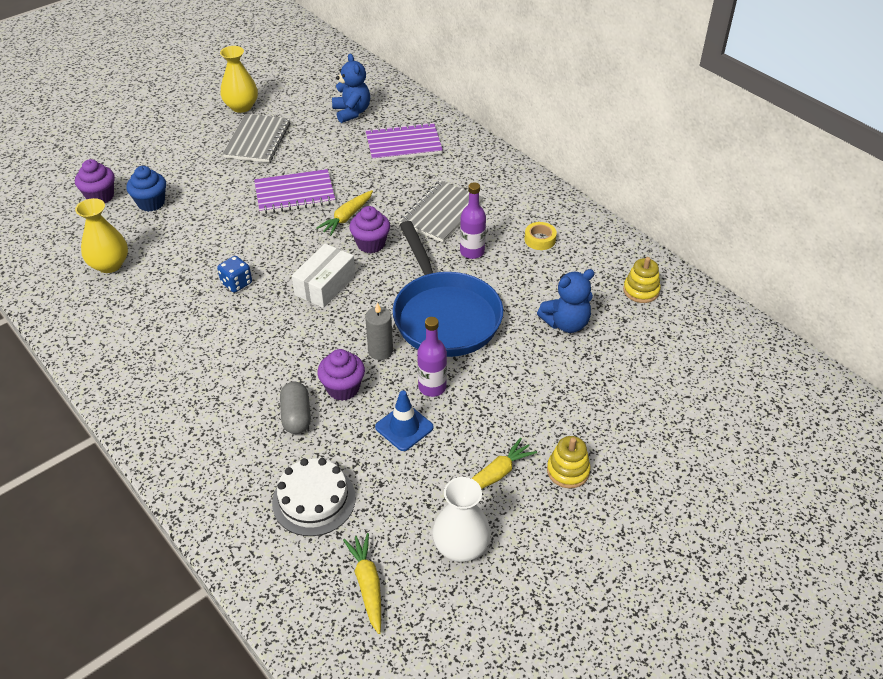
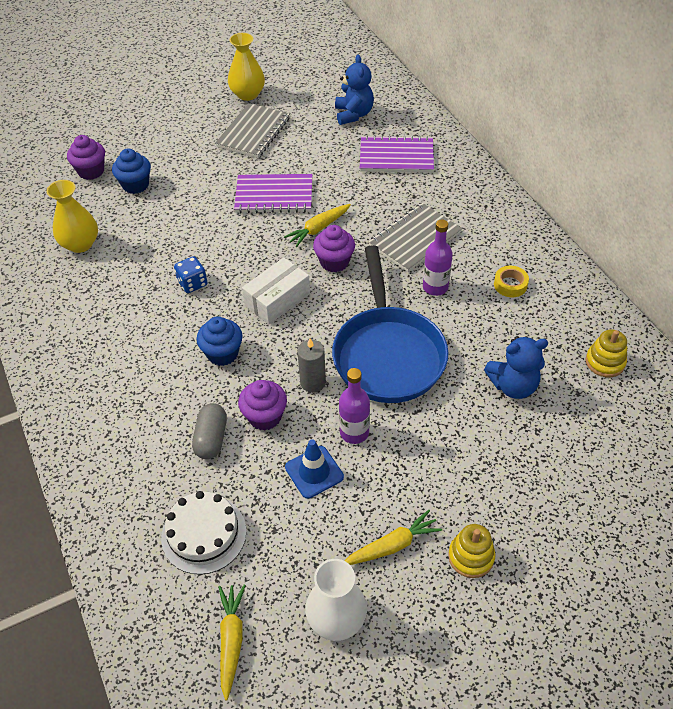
camera: 15 degrees right, 5 degrees up
none -> blue cupcake [196,317,243,366]

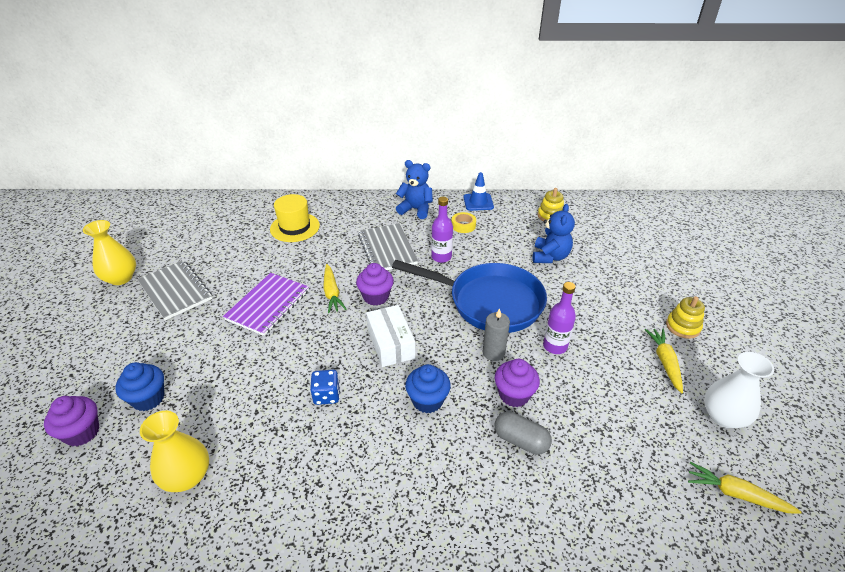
camera: 65 degrees left, 10 degrees down
white cake [161,491,246,575] -> none
blue traffic cone [285,439,344,499] -> blue traffic cone moved to [463,172,494,211]
blue teddy bear [335,54,374,125] -> blue teddy bear moved to [396,160,433,219]
purple notebook [360,135,434,173] -> yellow hat [270,194,320,242]

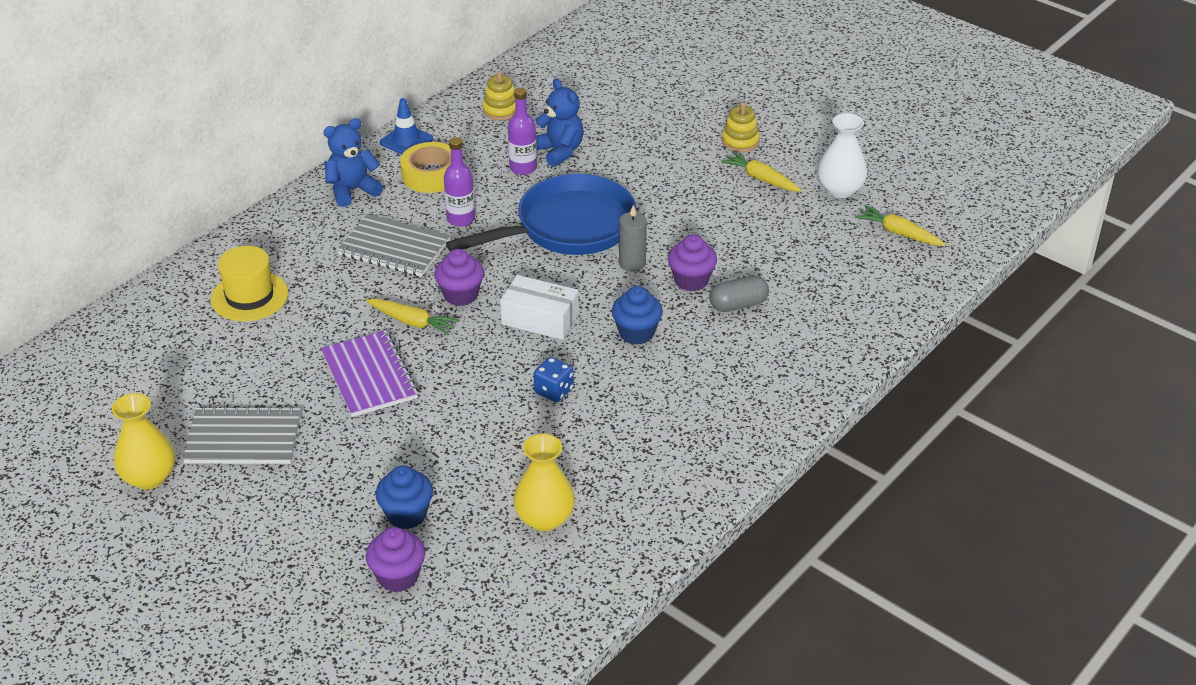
camera: 50 degrees left, 0 degrees up
yellow tape [452,212,476,233] -> yellow tape [400,142,451,193], size x1.68
purple bottle [543,282,576,354] -> purple bottle moved to [508,88,537,175]
yellow carrot [688,462,802,514] -> yellow carrot turned 60 degrees clockwise [855,205,946,246]

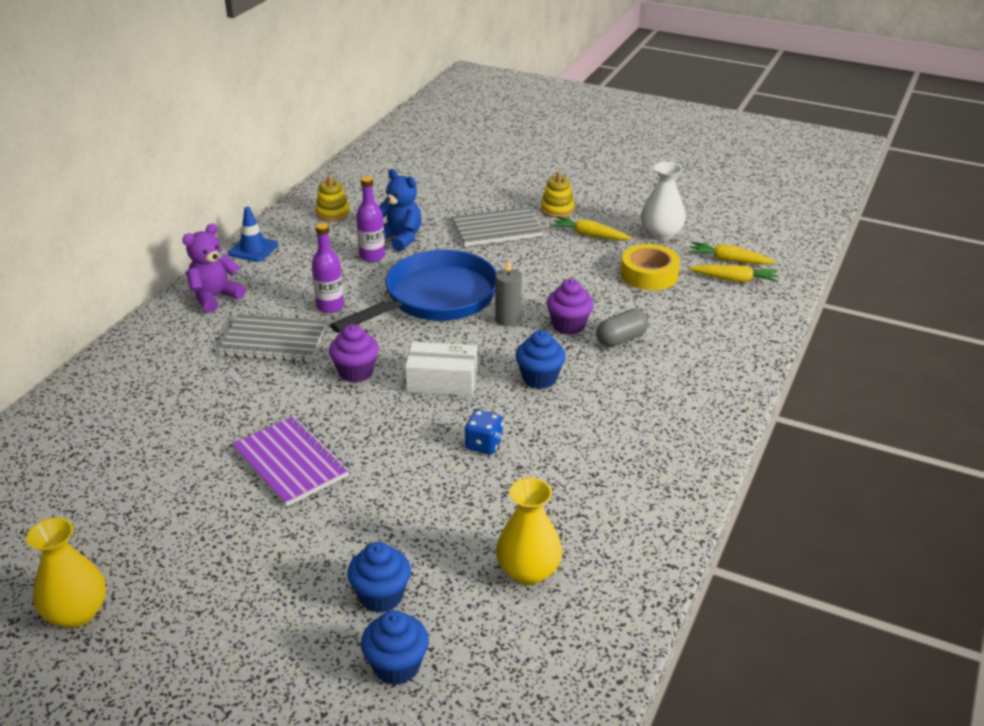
camera: 15 degrees left, 5 degrees down
grey notebook [182,406,301,464] -> grey notebook moved to [451,205,543,246]
yellow hat [211,246,288,321] -> none
blue teddy bear [323,118,383,207] -> purple teddy bear [182,224,246,313]
yellow carrot [366,299,459,335] -> yellow carrot moved to [689,265,779,282]
purple cupcake [366,527,425,592] -> blue cupcake [361,610,429,685]
yellow tape [400,142,451,193] -> yellow tape moved to [621,244,680,290]

